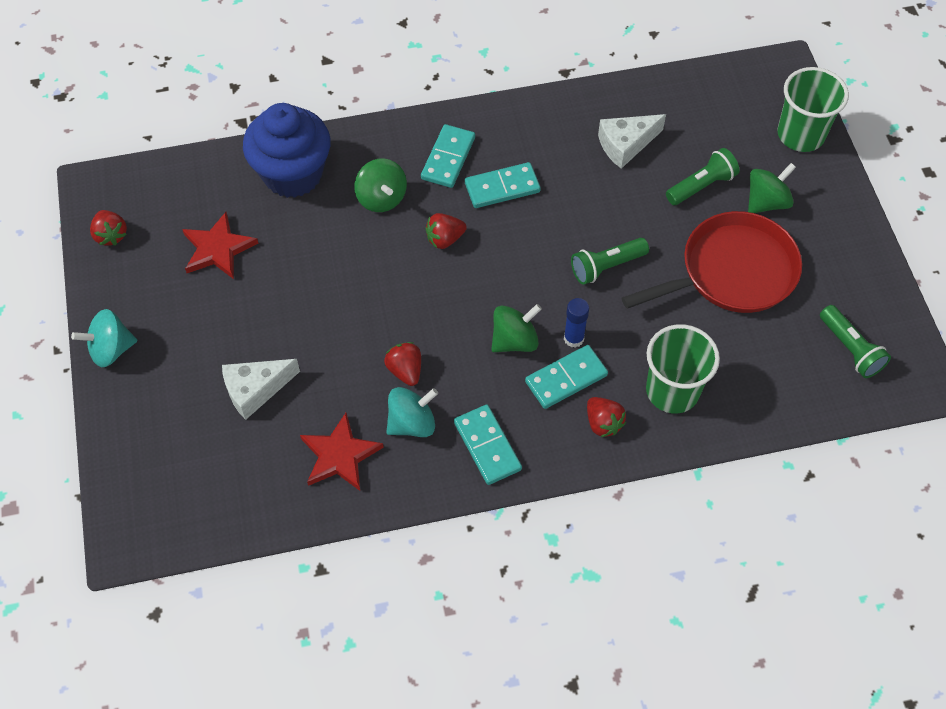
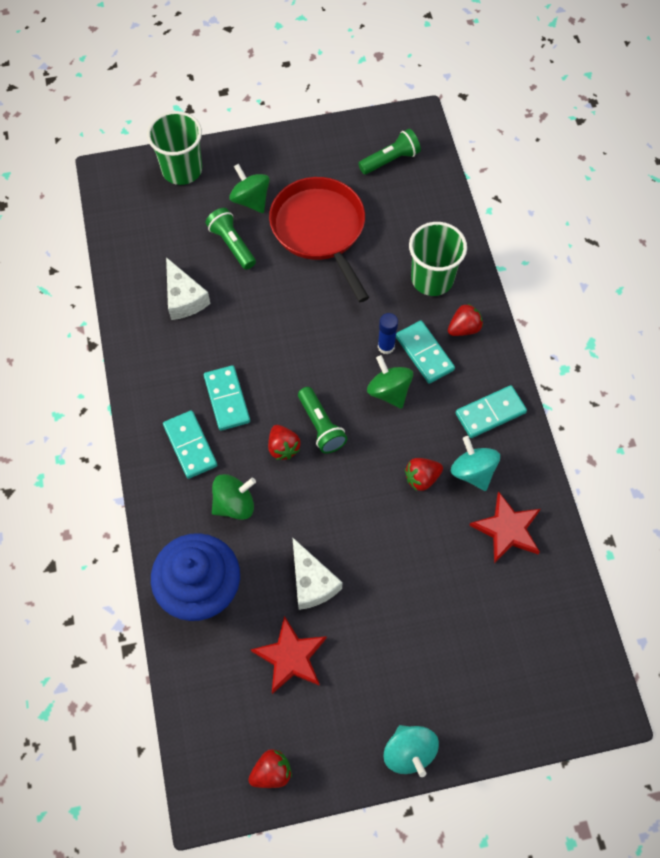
camera: 90 degrees left, 5 degrees up
white cheese [222,359,300,420] -> white cheese moved to [292,537,342,610]
turquoise domino [421,124,475,188] -> turquoise domino turned 45 degrees clockwise [163,410,217,479]
green flashlight [571,238,649,285] -> green flashlight moved to [298,387,347,454]

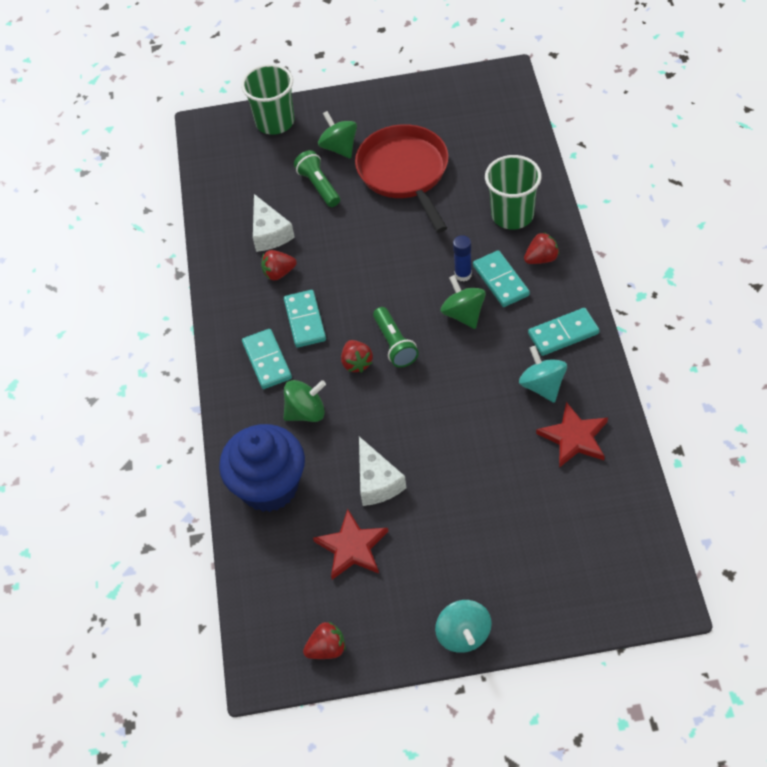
camera: 10 degrees right, 10 degrees down
green flashlight [358,129,421,174] -> none
red strawberry [405,458,443,491] -> red strawberry moved to [261,250,297,281]

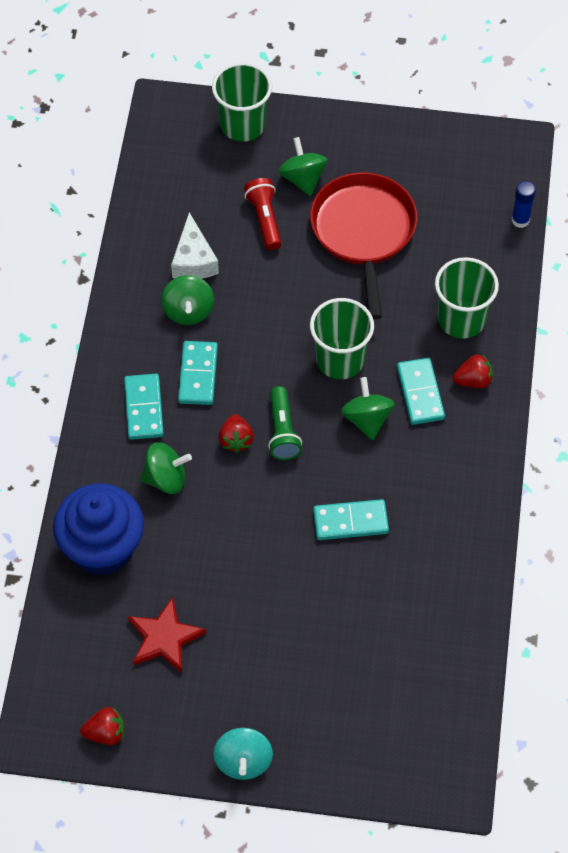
camera: 10 degrees right, 5 degrees up
red strawberry [261,250,297,281] -> green spinning top [161,275,214,325]
green flashlight [294,150,340,207] -> red flashlight [244,178,282,250]
white cheese [359,437,406,506] -> none
blue glue stick [453,235,472,282] -> blue glue stick moved to [512,181,536,228]
turquoise spinning top [519,346,567,403] -> none
turquoise domino [528,308,599,356] -> turquoise domino moved to [313,499,389,540]
red star [536,402,608,468] -> none
none -> green cup [310,298,374,379]

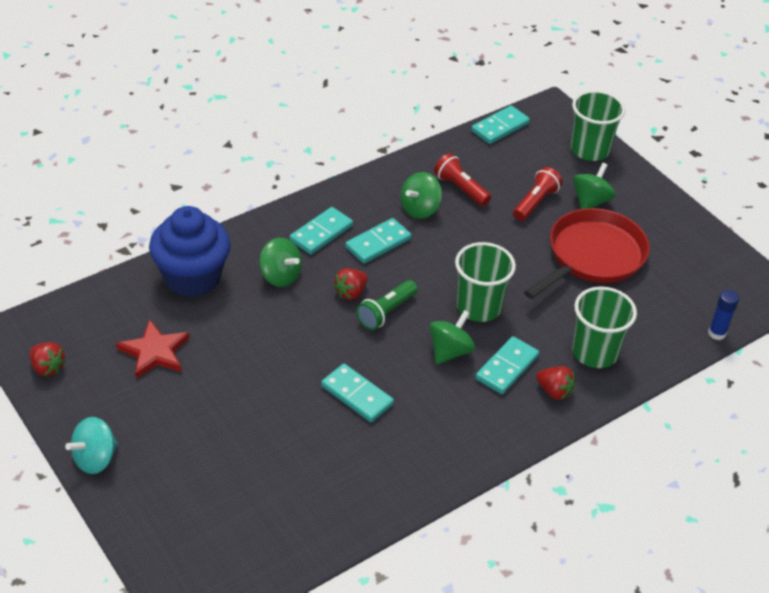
camera: 45 degrees right, 15 degrees down
white cheese [171,212,219,279] -> red flashlight [434,153,491,206]
none -> turquoise domino [471,106,530,144]

